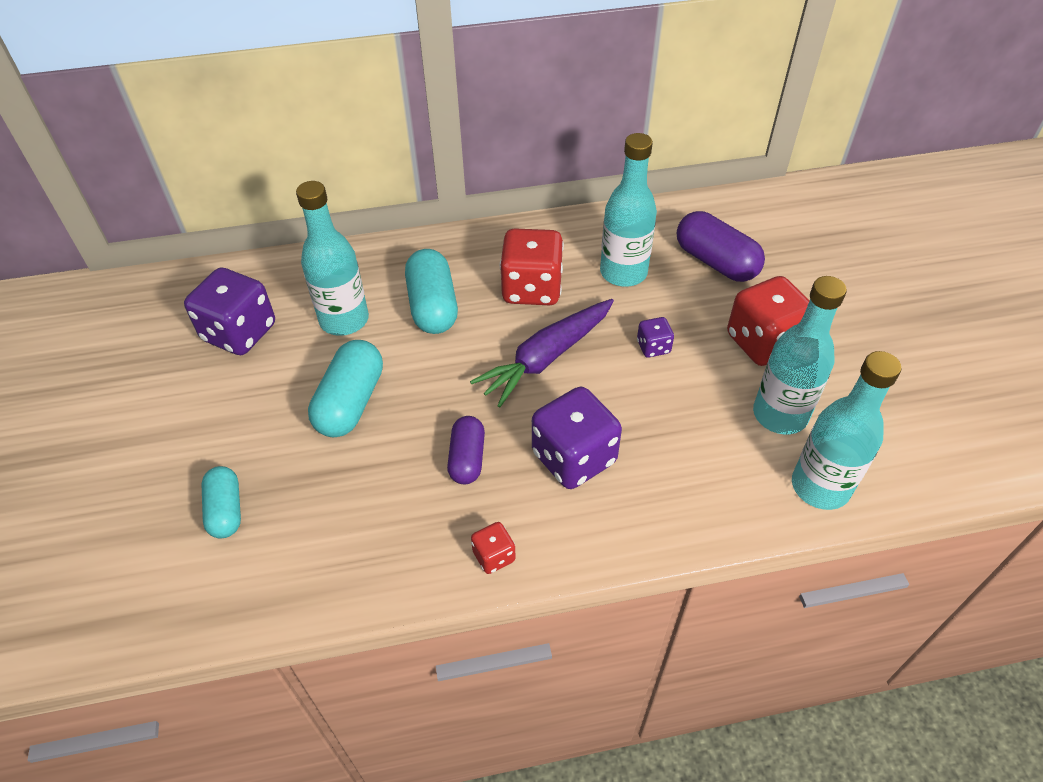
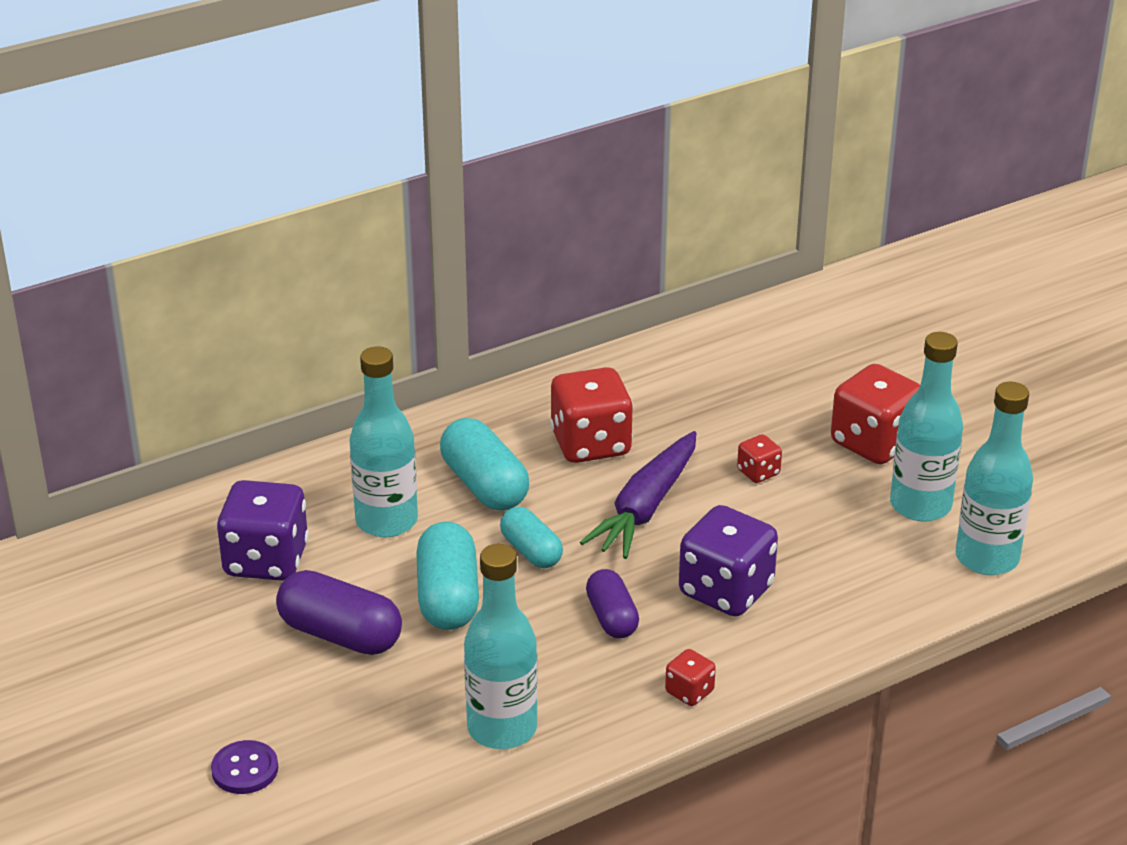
camera: 20 degrees left, 15 degrees down
turquoise capsule [202,466,241,538] -> turquoise capsule moved to [500,507,563,568]
turquoise bottle [600,133,657,287] -> turquoise bottle moved to [464,544,538,749]
purple dice [637,317,674,358] -> red dice [737,434,782,483]
purple capsule [677,211,765,282] -> purple capsule moved to [276,570,402,655]
none -> purple button [211,740,278,794]

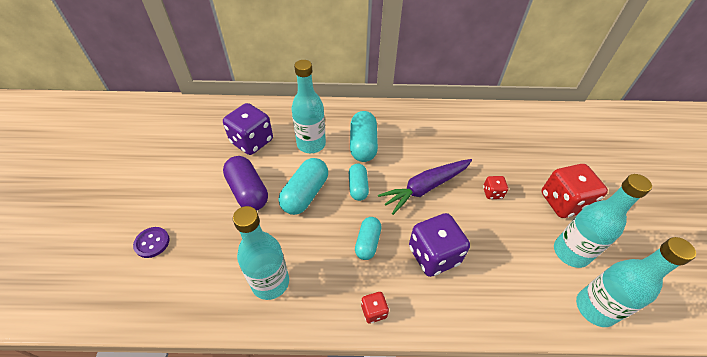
camera: 30 degrees right, 15 degrees up
red dice [550,367,633,463] -> none
purple capsule [586,569,639,639] -> turquoise capsule [355,217,381,260]

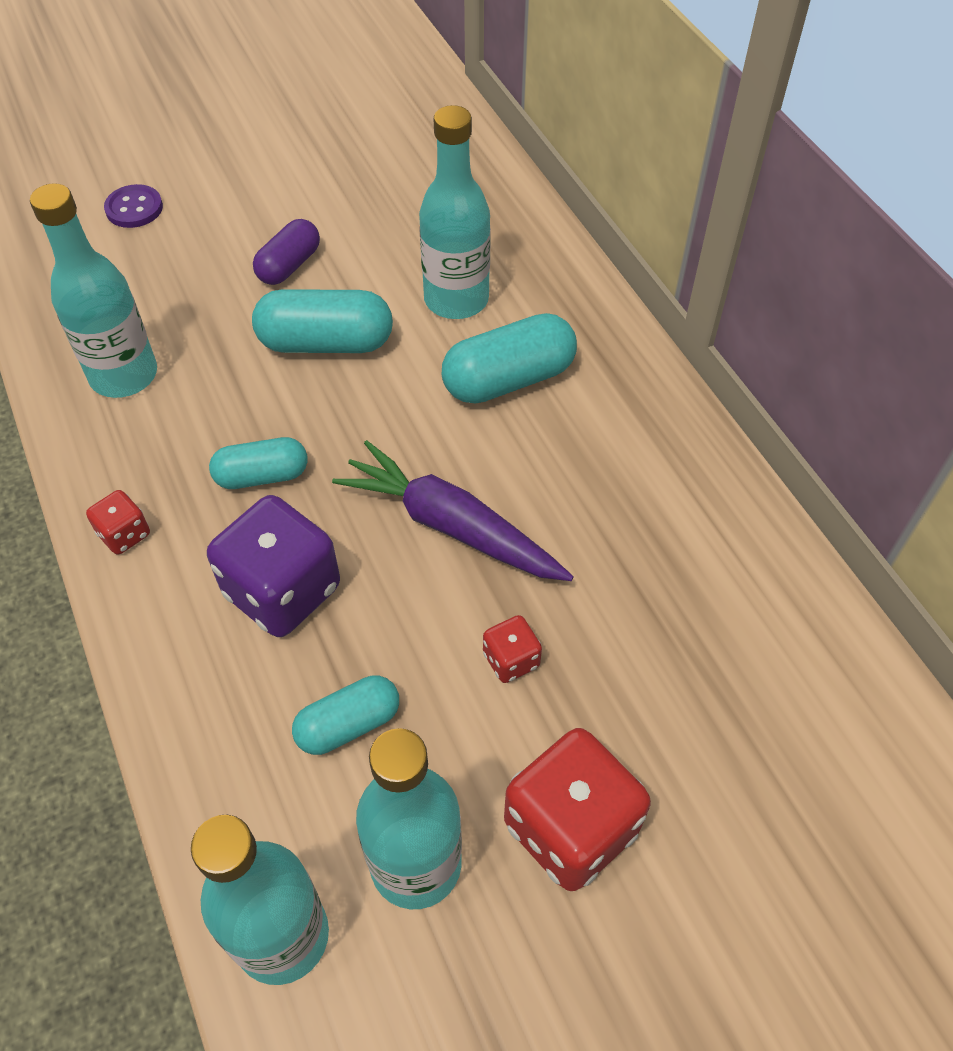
camera: 65 degrees right, 5 degrees up
purple dice [223,103,273,155] -> none
purple capsule [223,156,268,211] -> purple capsule [253,219,320,285], size x0.64
turquoise capsule [349,163,369,201] -> turquoise capsule moved to [292,676,399,755]

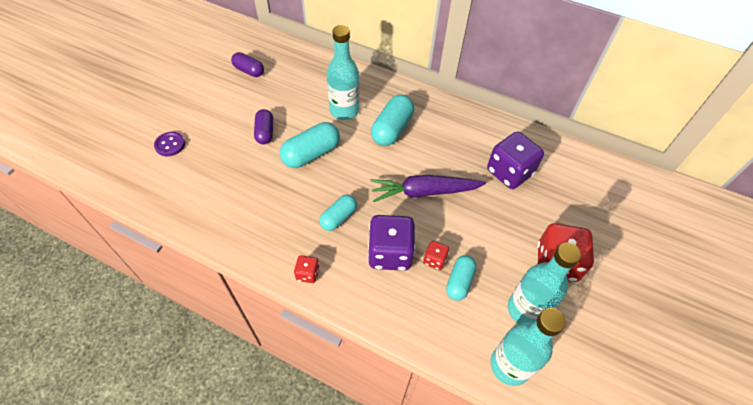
camera: 40 degrees left, 0 degrees up
turquoise bottle [30,183,157,398] -> none
red dice [483,615,542,683] -> red dice moved to [423,241,449,270]
none -> purple capsule [231,52,264,77]
none -> purple dice [487,132,544,189]

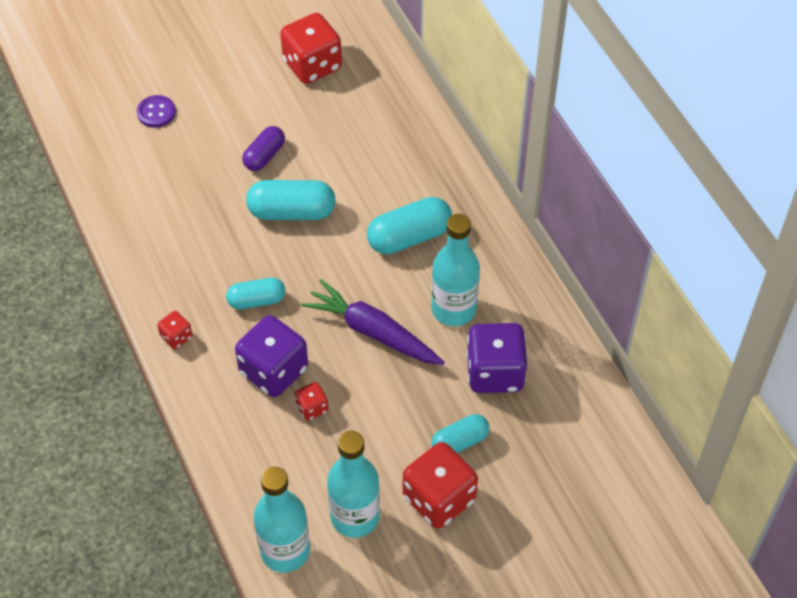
camera: 40 degrees right, 0 degrees up
purple capsule [231,52,264,77] -> red dice [280,13,342,84]
turquoise bottle [327,25,359,120] -> turquoise bottle moved to [431,214,480,326]
turquoise capsule [446,255,477,301] -> turquoise capsule moved to [431,414,489,453]

